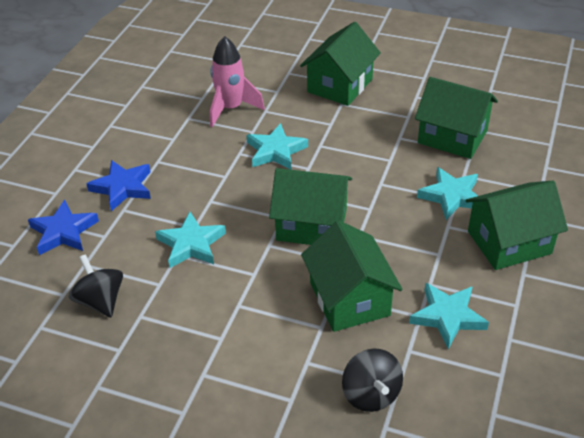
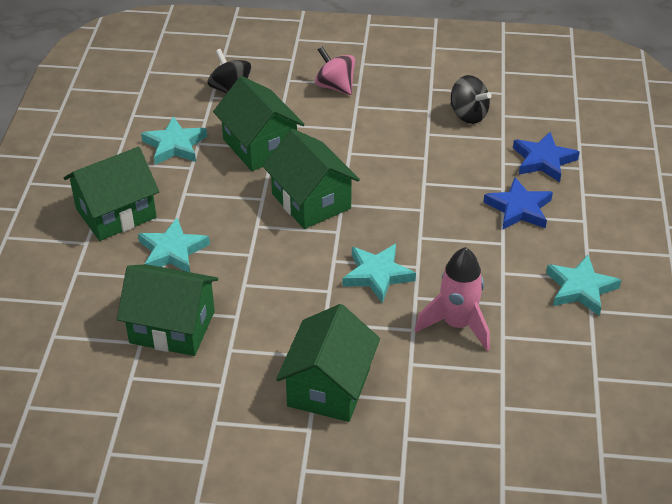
camera: 165 degrees right, 0 degrees up
turquoise star [155,212,226,268] -> turquoise star moved to [546,255,621,316]
green house [269,168,352,245] -> green house turned 60 degrees clockwise [263,129,360,229]
none -> pink spinning top [315,47,355,95]

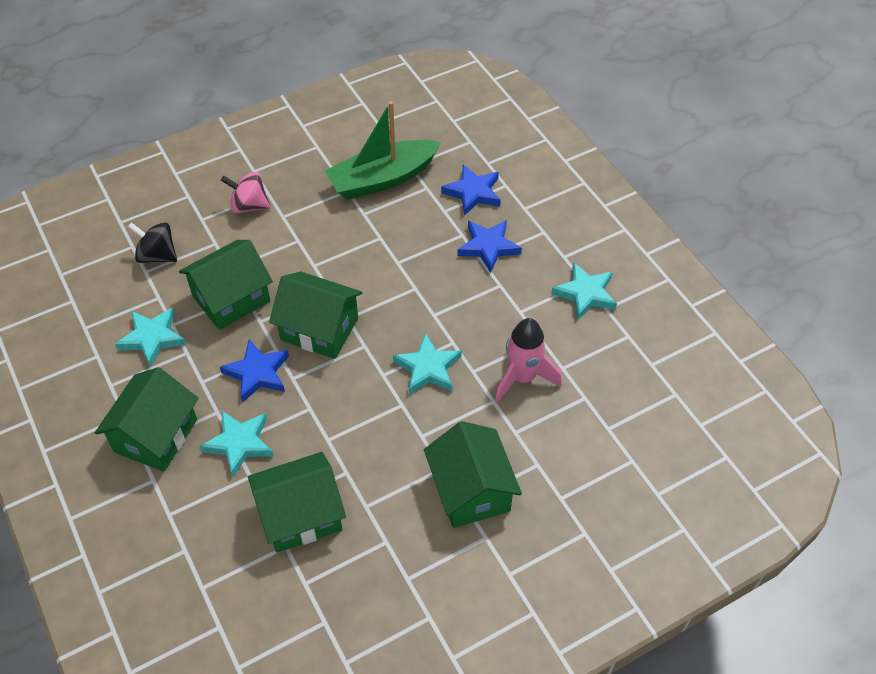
camera: 35 degrees left, 10 degrees up
green house [213,76,305,171] -> green house turned 60 degrees counterclockwise [179,240,273,330]
black spinning top [450,75,492,124] -> green boat [325,101,441,200]
none -> blue star [220,339,289,403]

